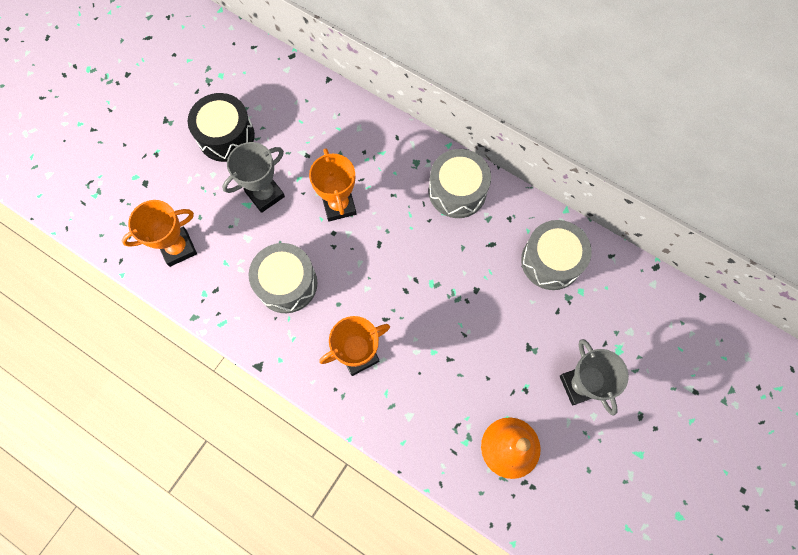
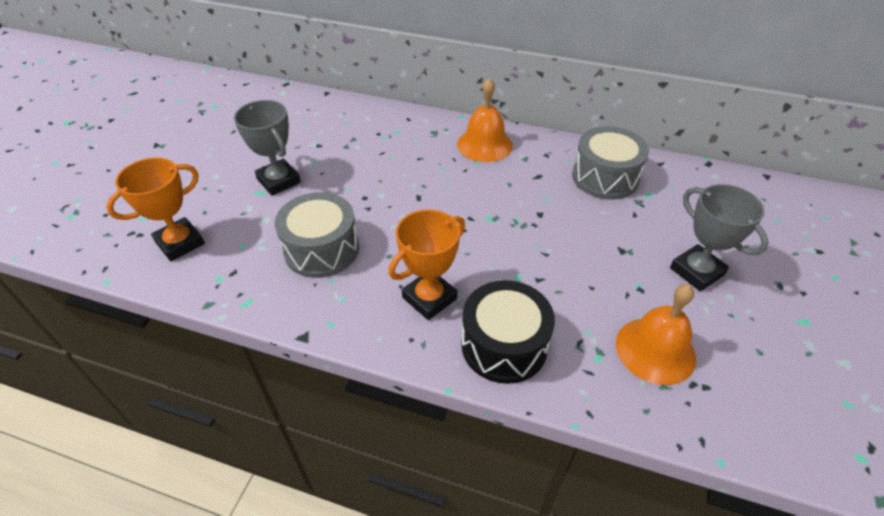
camera: 15 degrees left, 25 degrees down
black drum [188,93,255,162] -> black drum moved to [461,280,555,384]
grey trophy [222,142,285,213] -> grey trophy turned 75 degrees counterclockwise [234,100,301,196]
orange trophy [309,148,356,221] -> none
grey drum [428,149,491,218] -> orange bell [457,78,513,162]

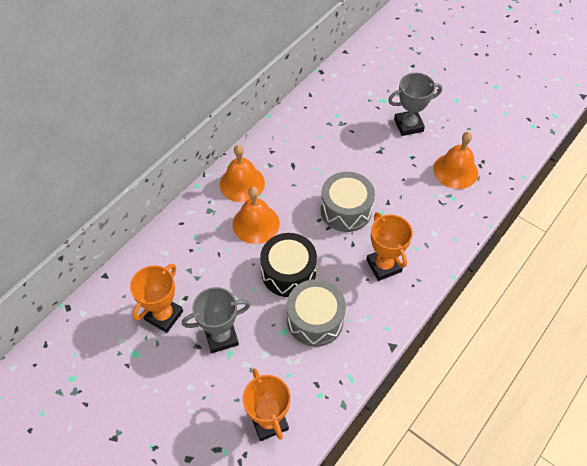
camera: 70 degrees left, 10 degrees up
black drum [461,280,555,384] -> black drum moved to [260,233,317,297]
grey drum [572,126,649,200] -> grey drum moved to [321,172,375,232]
none -> orange trophy [130,264,183,333]
none -> orange bell [233,187,280,244]

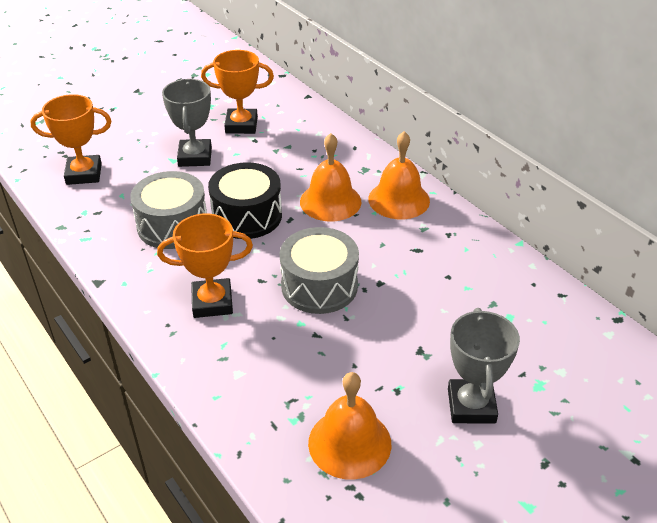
camera: 105 degrees right, 15 degrees down
orange trophy [130,264,183,333] -> orange trophy turned 45 degrees counterclockwise [201,50,274,134]

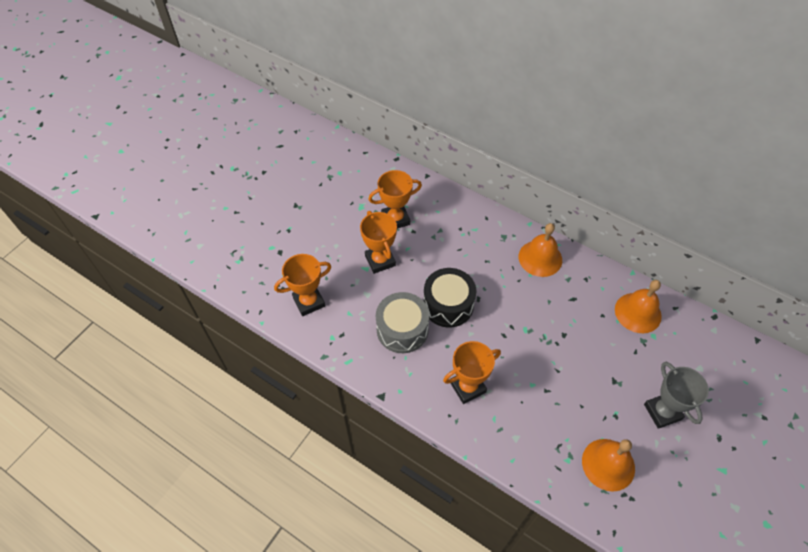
camera: 20 degrees left, 15 degrees up
grey trophy [162,79,212,167] -> orange trophy [360,211,397,274]
grey drum [279,227,359,314] -> none
orange bell [300,133,362,221] -> orange bell moved to [615,280,662,333]

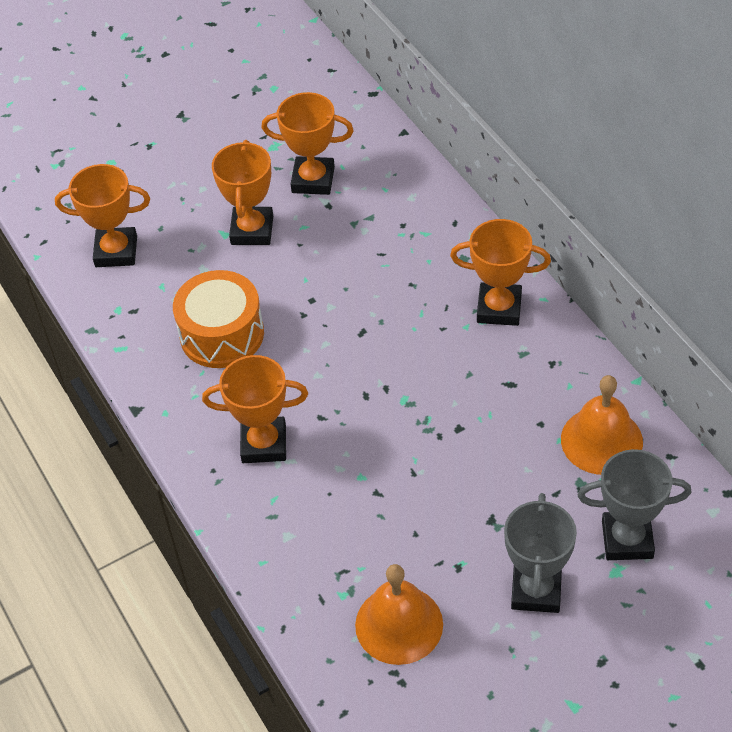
camera: 30 degrees right, 5 degrees down
grey drum [376,292,429,353] -> orange drum [173,270,264,368]
black drum [423,268,477,328] -> none
orange bell [519,223,562,277] -> orange trophy [450,219,551,326]
none -> grey trophy [578,449,692,560]

